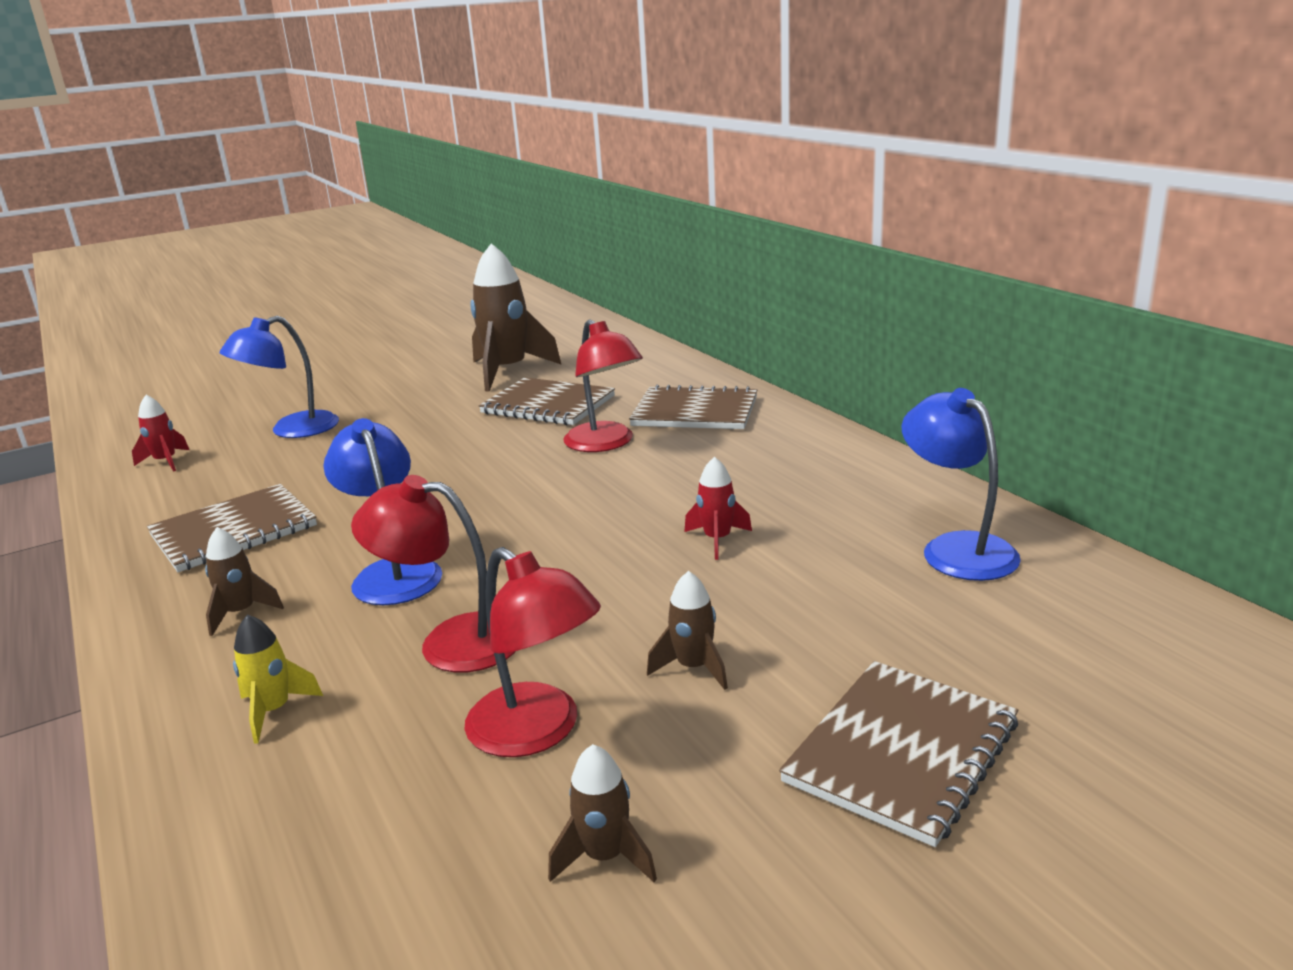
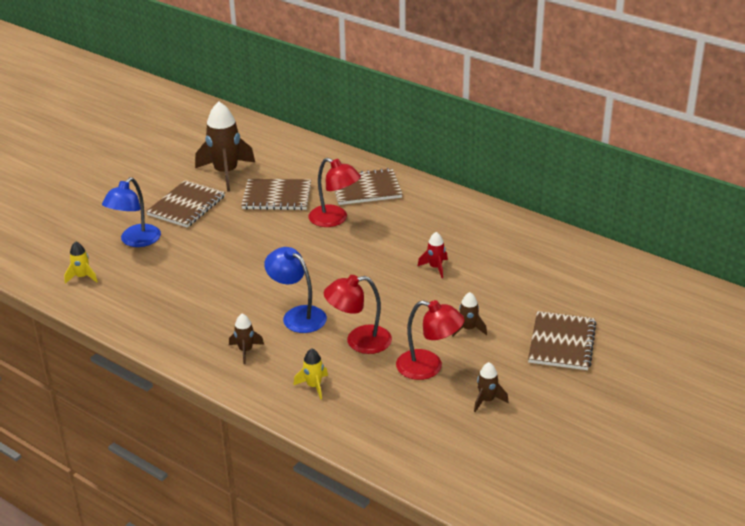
camera: 25 degrees left, 10 degrees up
red rocket [132,395,189,472] -> yellow rocket [64,241,98,284]
brown notebook [147,484,317,572] -> brown notebook moved to [146,180,225,228]
blue lamp [901,388,1021,581] -> none

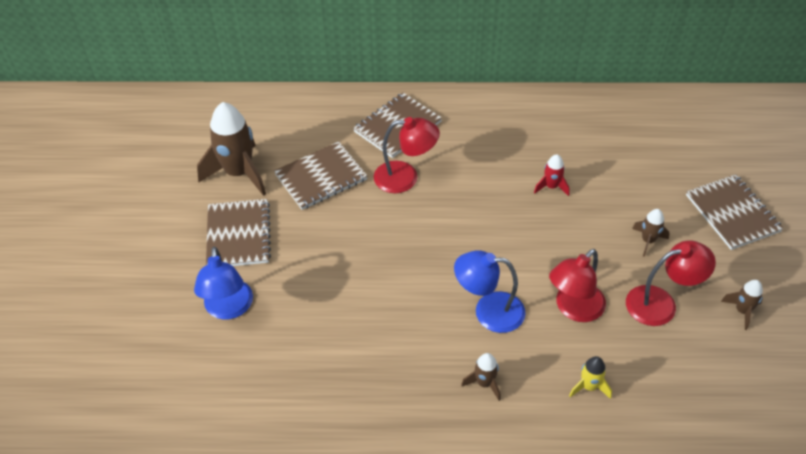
camera: 35 degrees left, 15 degrees up
yellow rocket [64,241,98,284] -> none

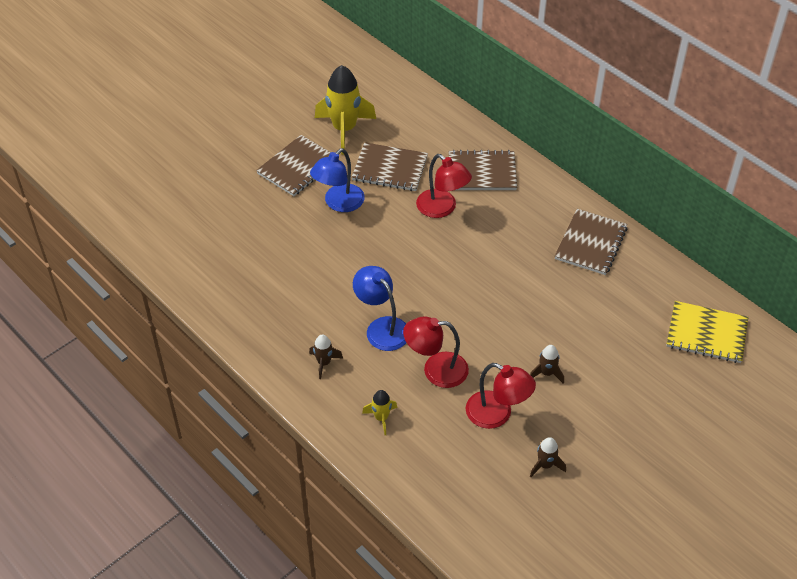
camera: 45 degrees right, 0 degrees up
blue lamp [194,247,253,320] -> blue lamp moved to [310,148,365,212]
brown rocket [197,102,266,196] -> yellow rocket [315,65,376,154]
red rocket [534,154,570,196] -> none
brown notebook [686,174,784,250] -> brown notebook moved to [555,209,628,275]
none -> yellow notebook [666,301,748,363]

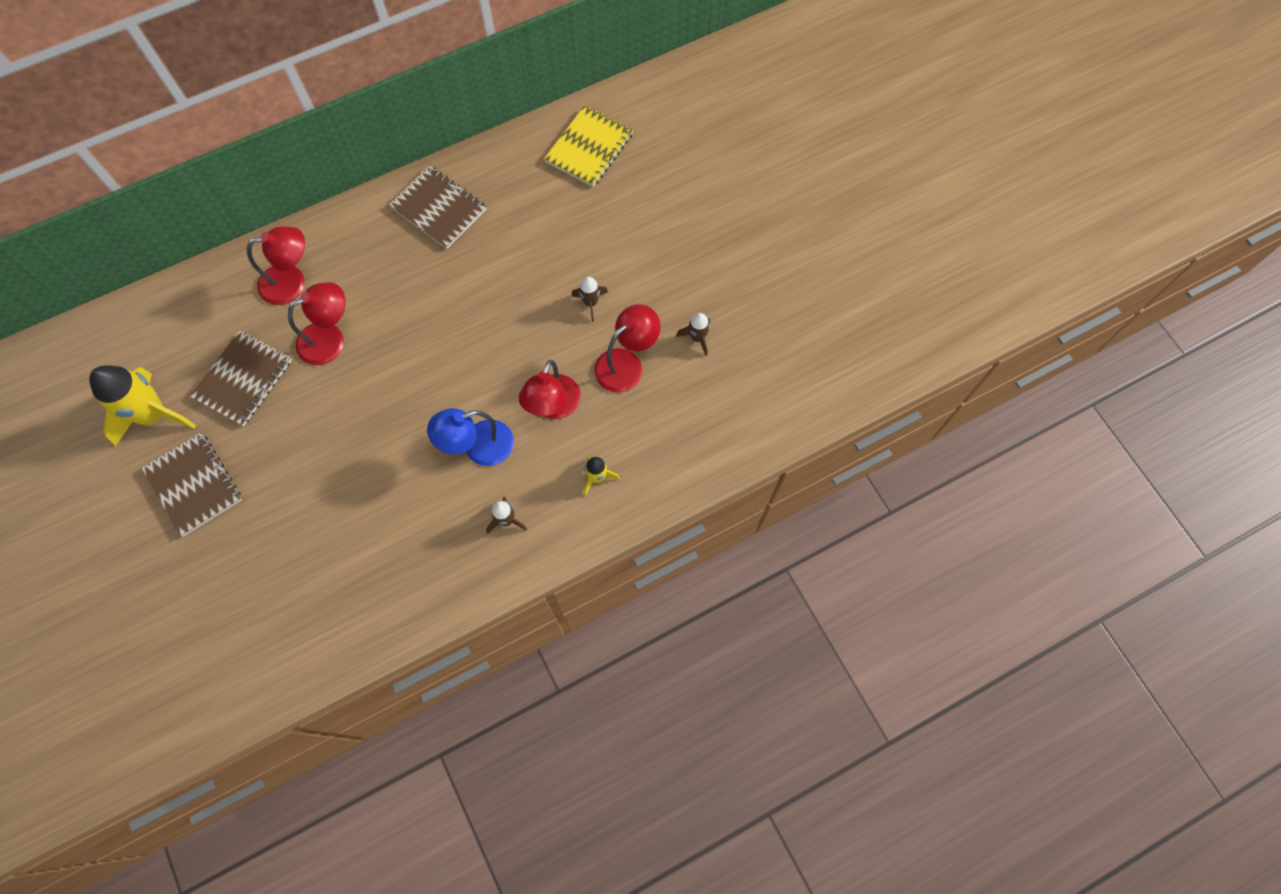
camera: 75 degrees left, 20 degrees up
blue lamp [310,148,365,212] -> none
brown notebook [448,150,517,190] -> red lamp [247,226,305,305]

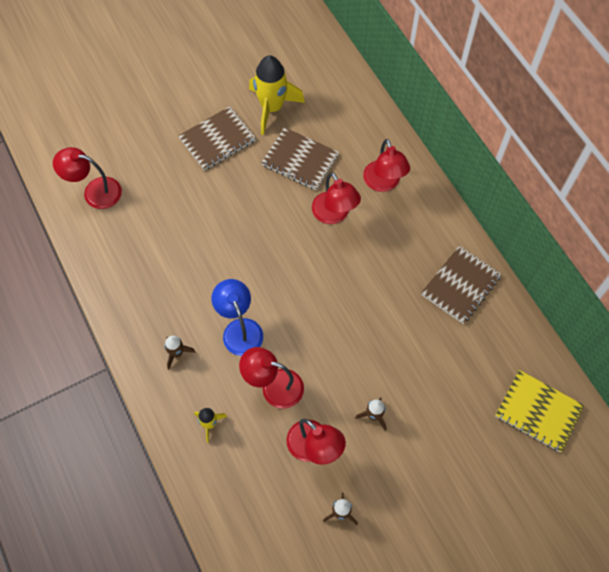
camera: 90 degrees right, 5 degrees down
none -> red lamp [53,147,122,209]

